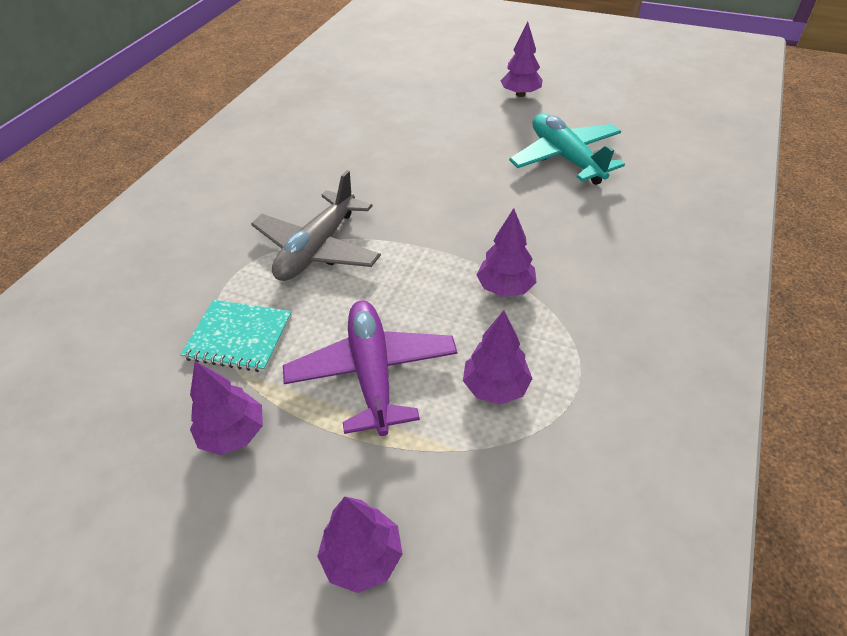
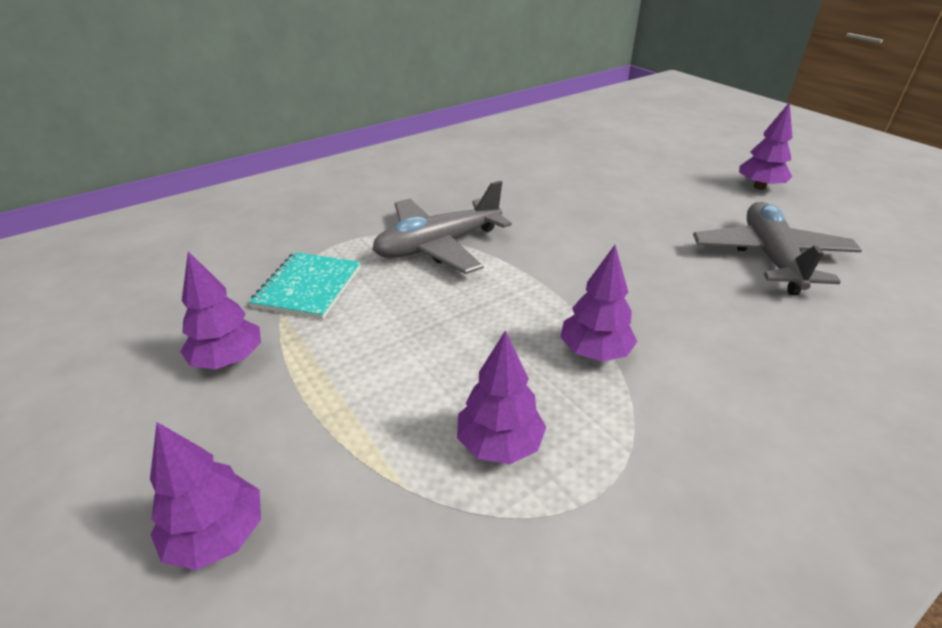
camera: 30 degrees right, 10 degrees down
turquoise notebook [180,300,292,372] -> turquoise notebook turned 60 degrees clockwise [249,252,361,319]
purple plane [283,301,458,436] -> none
turquoise plane [509,114,625,185] -> grey plane [693,202,862,295]

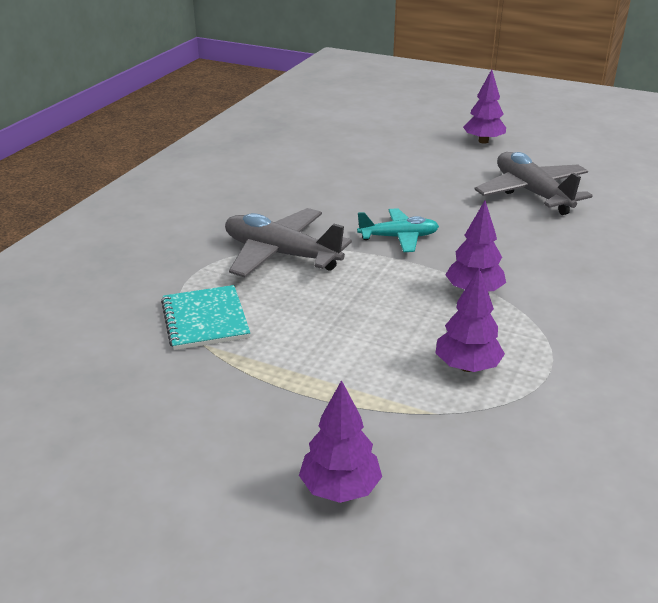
camera: 30 degrees left, 5 degrees down
purple tree [180,251,261,369] -> none
grey plane [372,180,512,274] -> grey plane turned 90 degrees clockwise [225,208,352,278]
none -> turquoise plane [357,208,439,252]

